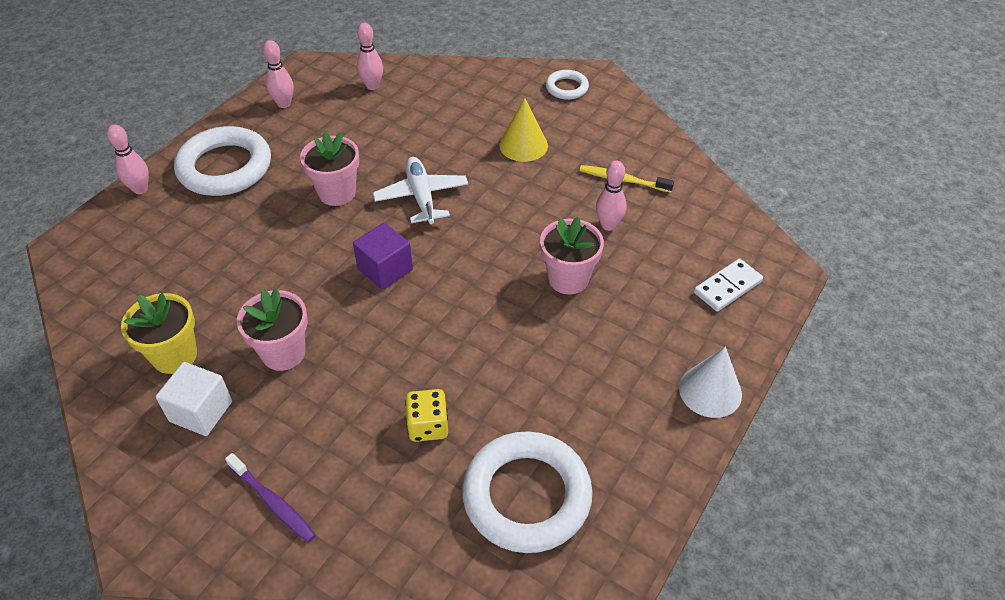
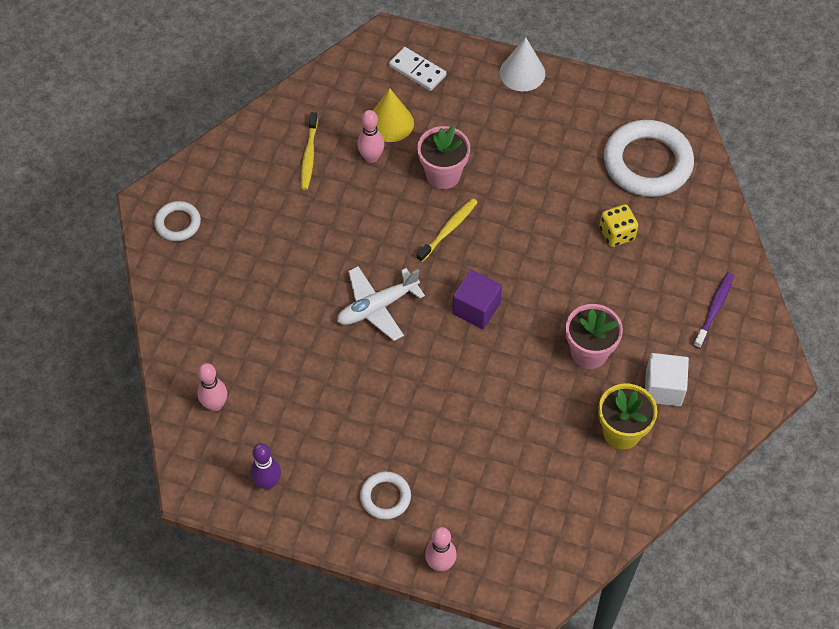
camera: 105 degrees left, 10 degrees up
white ring [174,126,271,196] -> white ring [360,471,411,520], size x0.50
pink bowling pin [263,40,294,108] -> purple bowling pin [251,443,281,490]
pink flower pot [300,131,359,206] -> none
yellow cone [499,98,548,162] -> yellow cone moved to [373,88,414,142]
none -> yellow toothbrush [416,198,478,263]

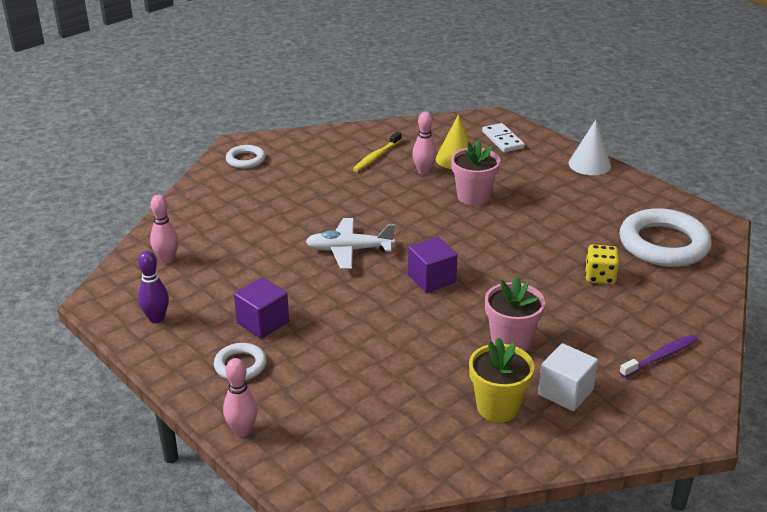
camera: 30 degrees right, 25 degrees down
yellow toothbrush [416,198,478,263] -> none
none -> purple cube [234,277,289,339]

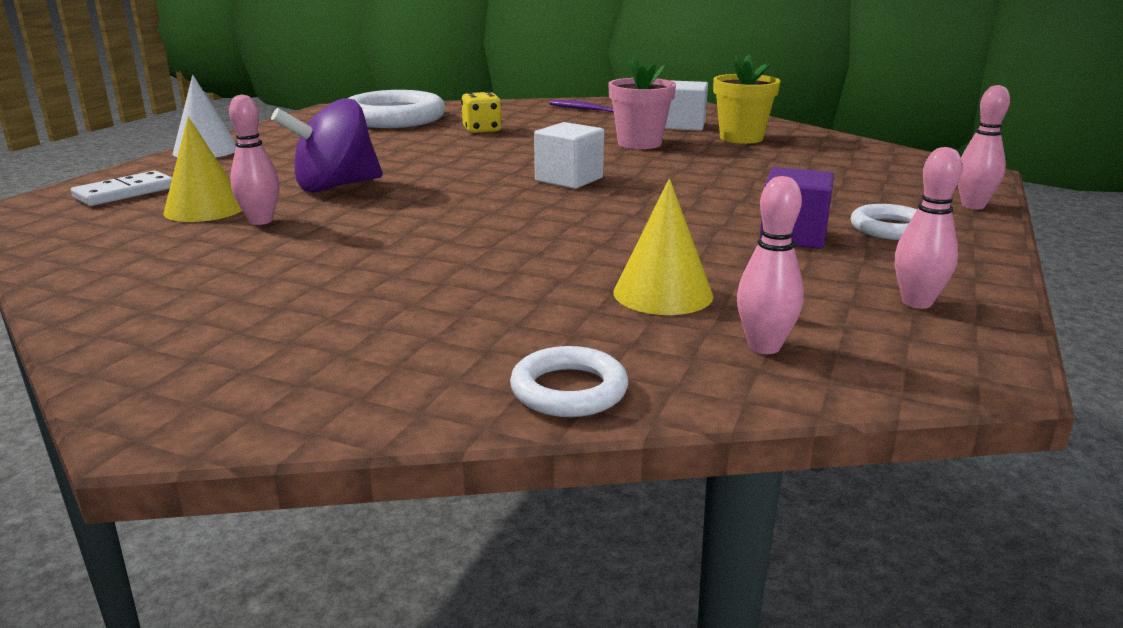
camera: 115 degrees left, 10 degrees down
purple bowling pin [138,251,169,323] -> pink bowling pin [894,147,963,309]
white ring [226,145,265,169] -> white ring moved to [510,346,628,417]
white plane [306,218,395,269] -> none
yellow toothbrush [353,132,402,172] -> none
purple cube [408,237,457,293] -> white cube [534,122,604,189]
pink flower pot [451,140,500,206] -> purple spinning top [271,98,383,192]
none -> yellow cone [614,178,713,315]

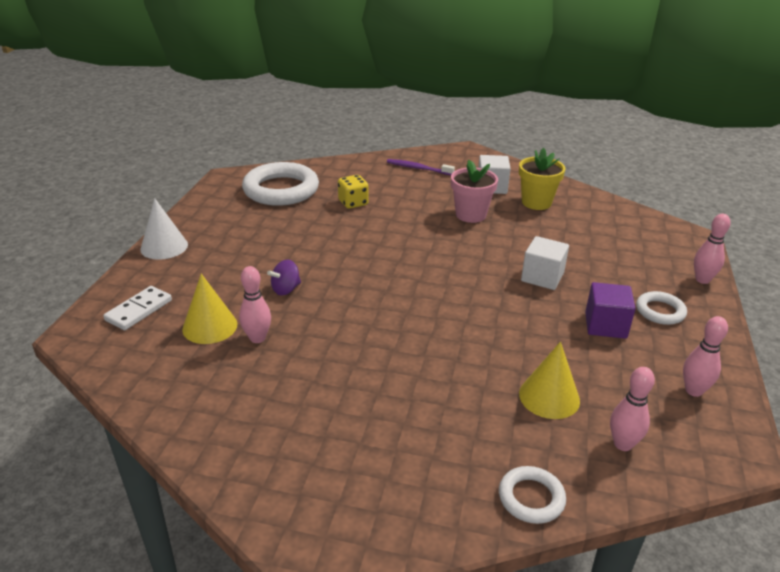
camera: 10 degrees left, 10 degrees up
purple spinning top [271,98,383,192] -> purple spinning top [267,260,301,295], size x0.51
white cube [534,122,604,189] -> white cube moved to [521,236,569,290]

